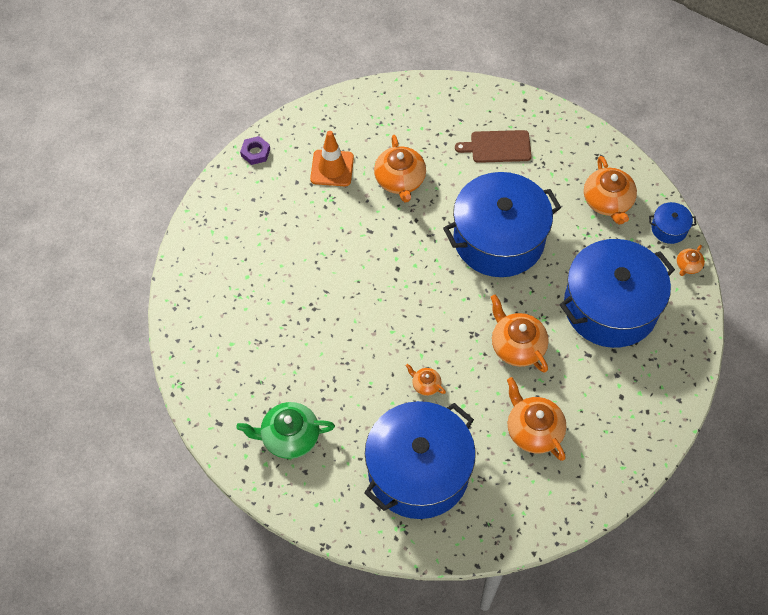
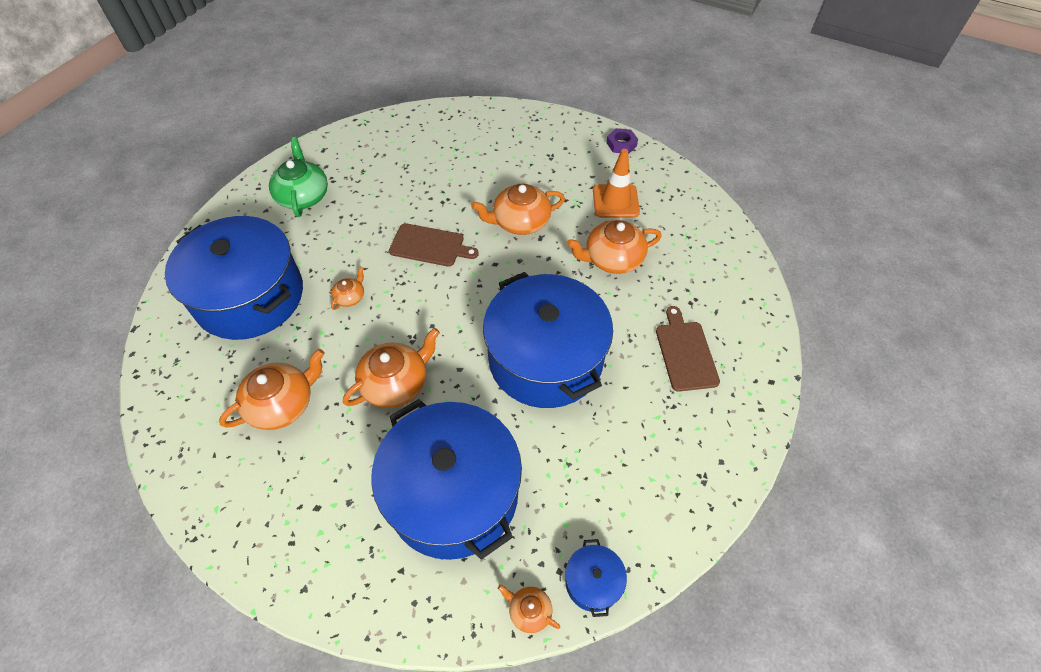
camera: 85 degrees right, 5 degrees down
orange teapot [584,156,637,225] -> orange teapot moved to [471,184,565,235]
none -> brown cutting board [389,223,479,267]

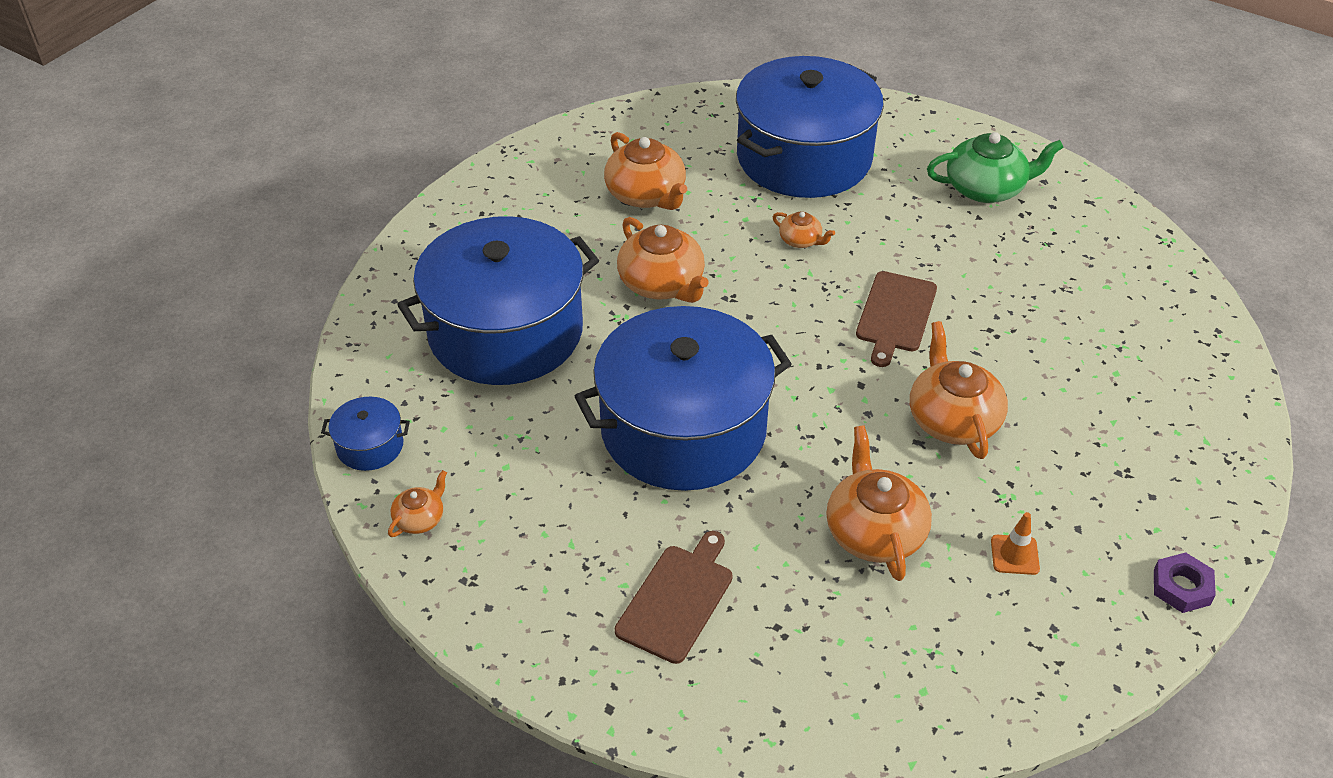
camera: 95 degrees right, 10 degrees down
orange teapot [498,585,560,633] -> orange teapot moved to [388,470,447,537]
orange traffic cone [593,149,640,218] -> orange traffic cone [991,512,1040,575], size x0.55
brown cutting board [656,306,720,392] -> brown cutting board turned 60 degrees counterclockwise [615,531,733,664]

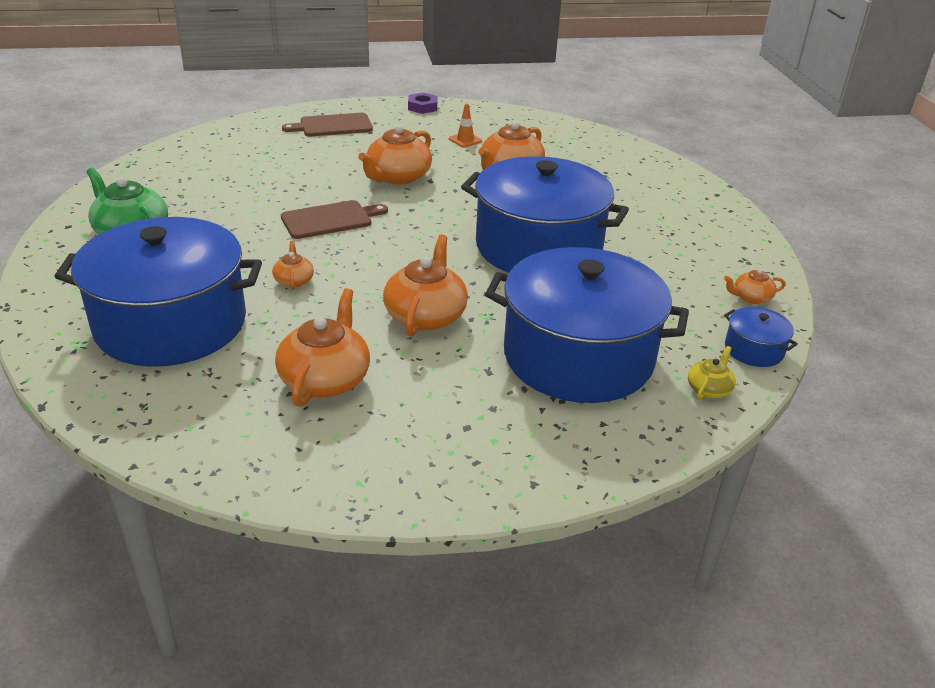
camera: 135 degrees left, 10 degrees down
brown cutting board [615,531,733,664] -> brown cutting board moved to [282,113,373,137]
none -> yellow teapot [688,346,736,400]

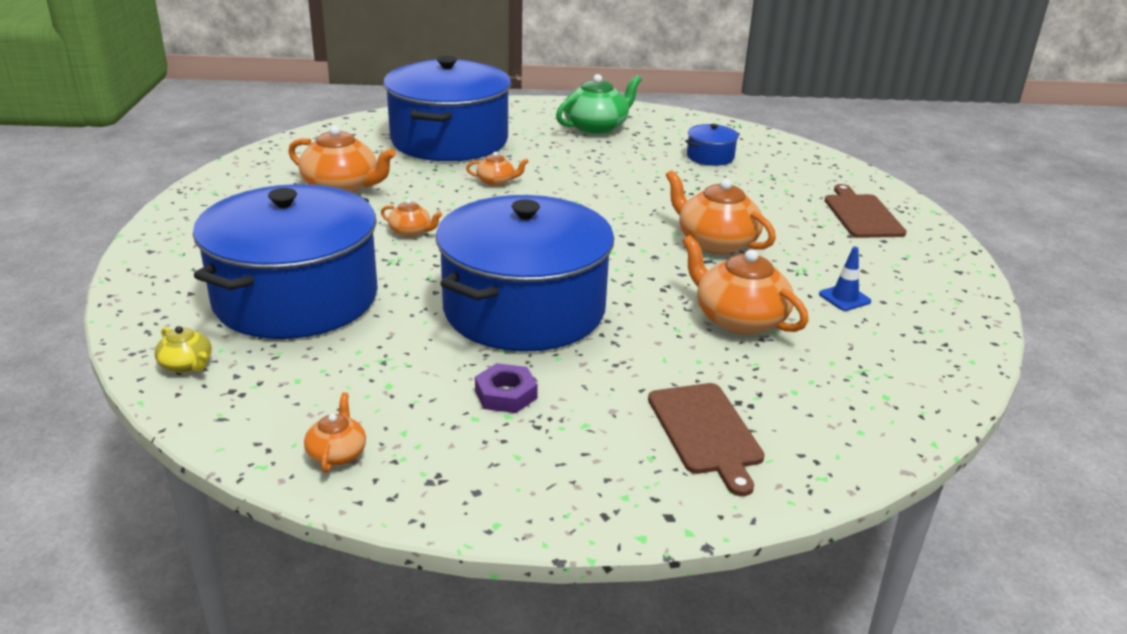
camera: 100 degrees right, 5 degrees down
brown cutting board [281,200,388,239] -> brown cutting board moved to [648,383,765,496]
orange teapot [383,234,468,337] -> orange teapot [381,199,442,237], size x0.51
purple nut [408,92,437,114] -> purple nut moved to [475,363,538,413]
orange traffic cone [449,103,482,147] -> blue traffic cone [819,247,871,311]
blue pot [724,307,798,367] -> blue pot moved to [685,124,740,166]

